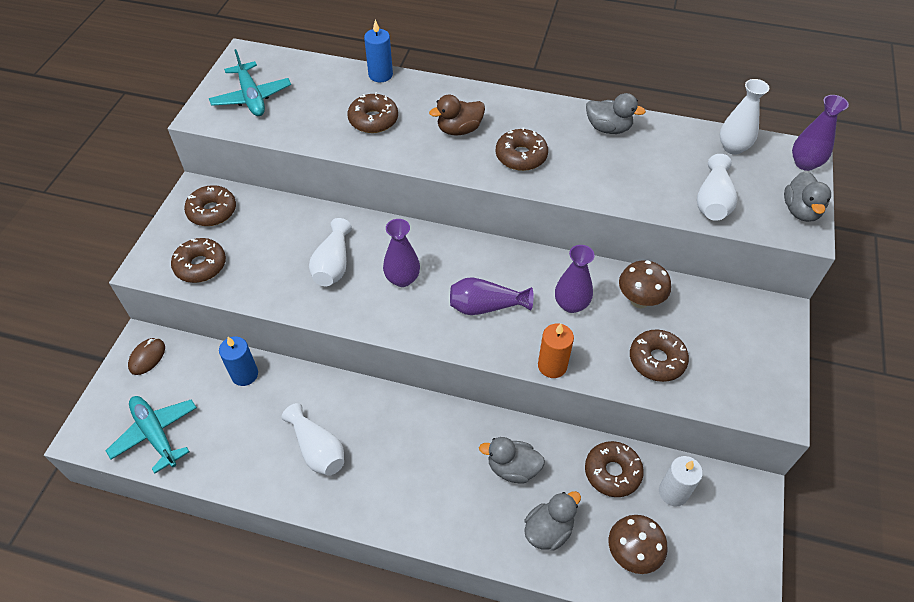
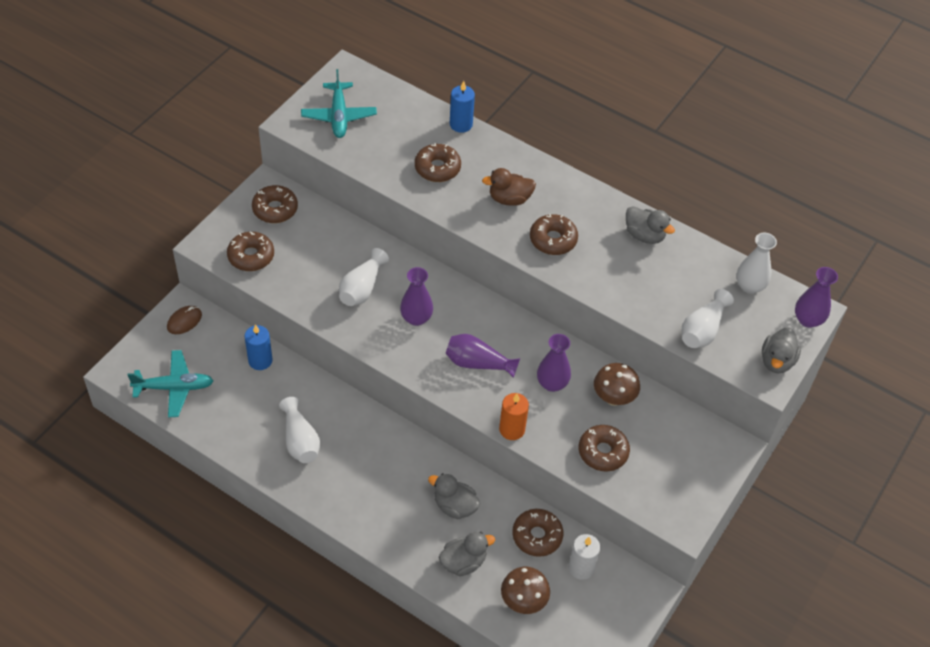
camera: 15 degrees right, 0 degrees up
turquoise plane [106,396,197,474] -> turquoise plane turned 105 degrees clockwise [128,350,213,417]

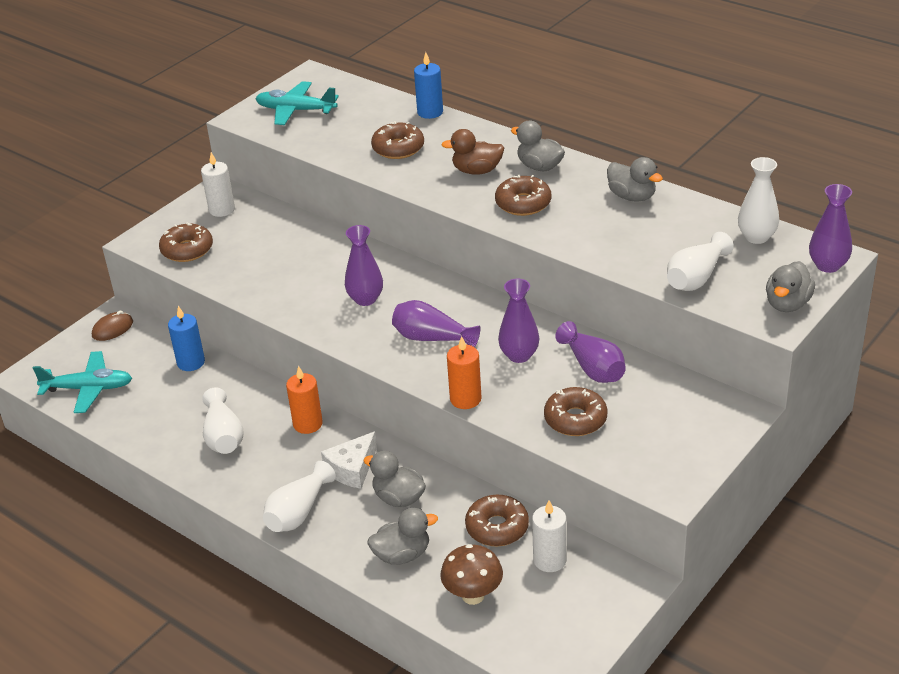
camera: 10 degrees right, 15 degrees down
brown donut [252,185,298,223] -> white candle [201,152,235,217]
turquoise plane [301,69,377,138] -> turquoise plane turned 105 degrees clockwise [255,81,339,125]
white vase [339,248,389,306] -> white vase moved to [263,461,336,532]
brown mushroom [594,363,640,406] -> purple vase [555,321,626,383]
none -> orange candle [286,366,323,434]
none -> white cheese [321,431,377,489]
none -> grey duck [511,121,565,171]

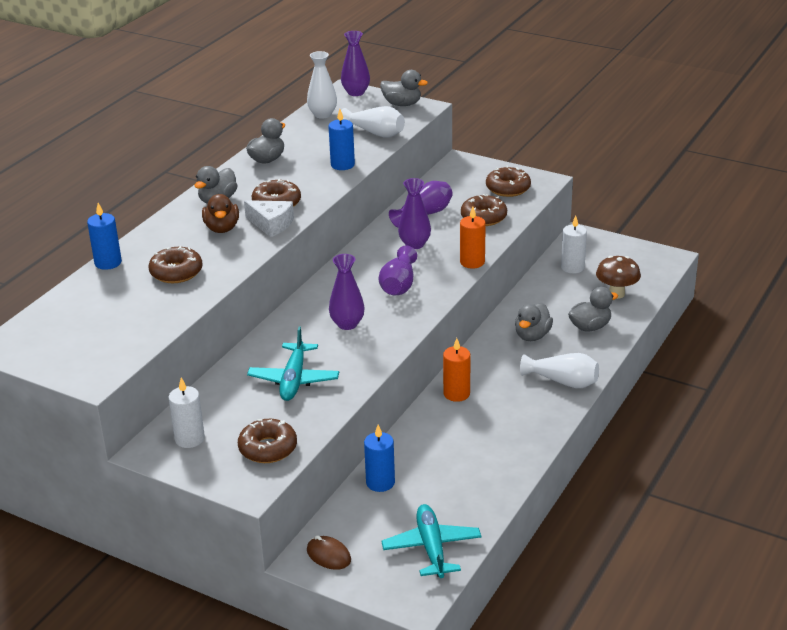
camera: 100 degrees left, 5 degrees down
white vase [202,388,243,454] -> none
turquoise plane [255,81,339,125] -> turquoise plane moved to [247,326,339,401]
white cheese [321,431,377,489] -> white cheese moved to [244,200,294,237]
grey duck [368,508,438,565] -> grey duck turned 90 degrees clockwise [568,287,618,332]
brown donut [465,495,529,547] -> brown donut moved to [486,166,531,197]
none -> blue candle [328,109,355,170]

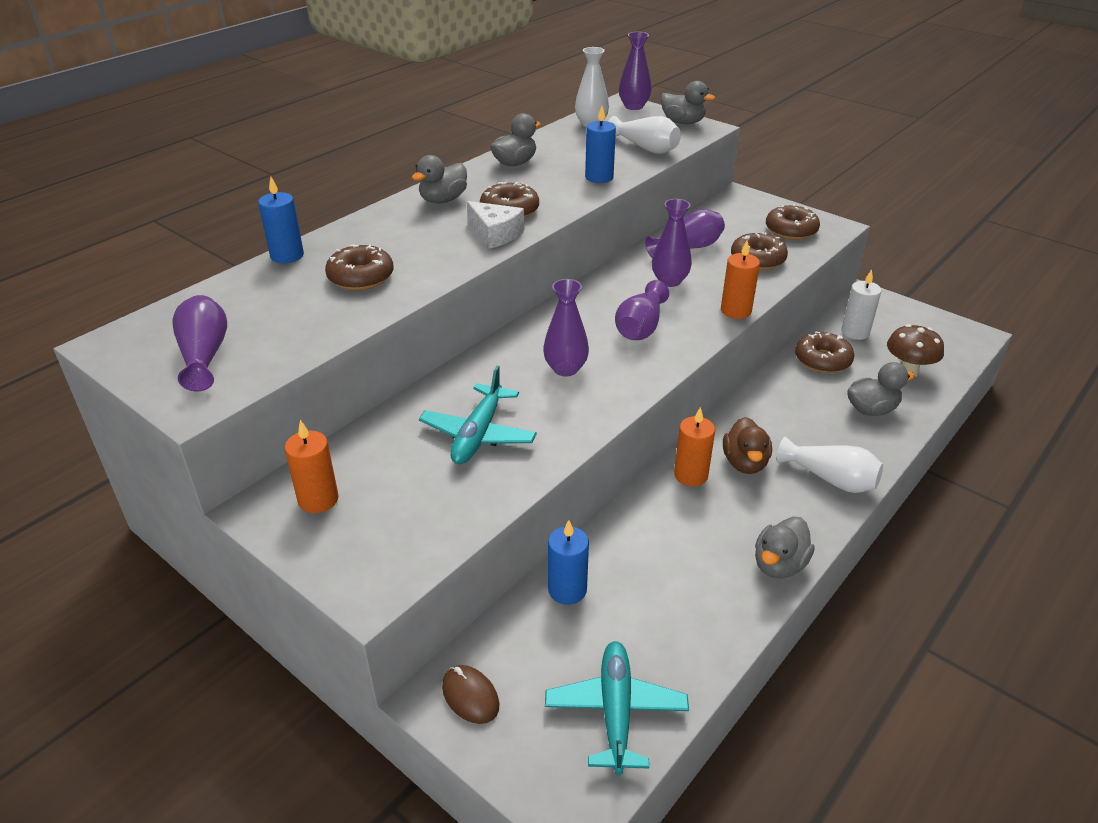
camera: 10 degrees right, 5 degrees up
white candle [169,377,205,448] -> orange candle [284,420,339,513]
brown duck [202,194,239,233] -> brown duck moved to [723,417,772,474]
brown donut [238,419,297,463] -> brown donut moved to [795,331,854,373]
grey duck [515,302,553,341] -> grey duck moved to [755,517,815,578]
none -> purple vase [172,295,227,391]

